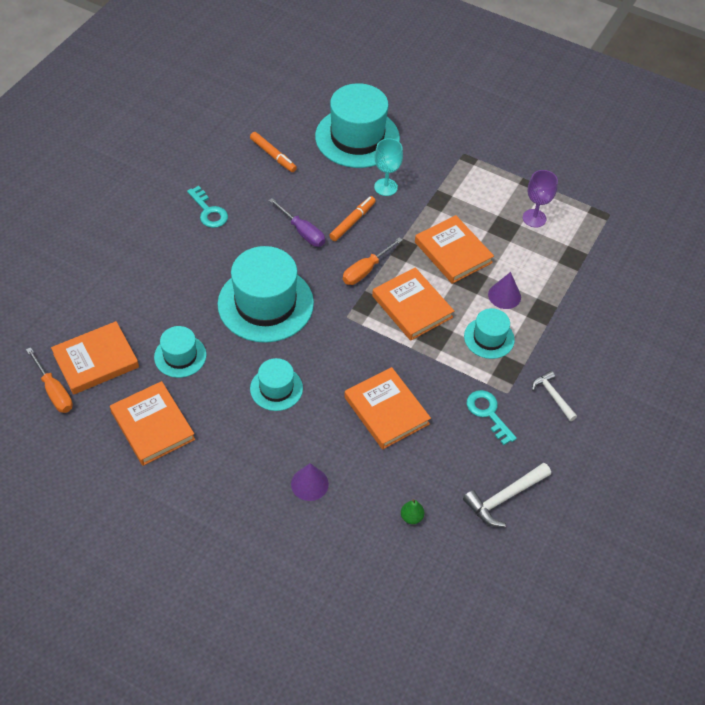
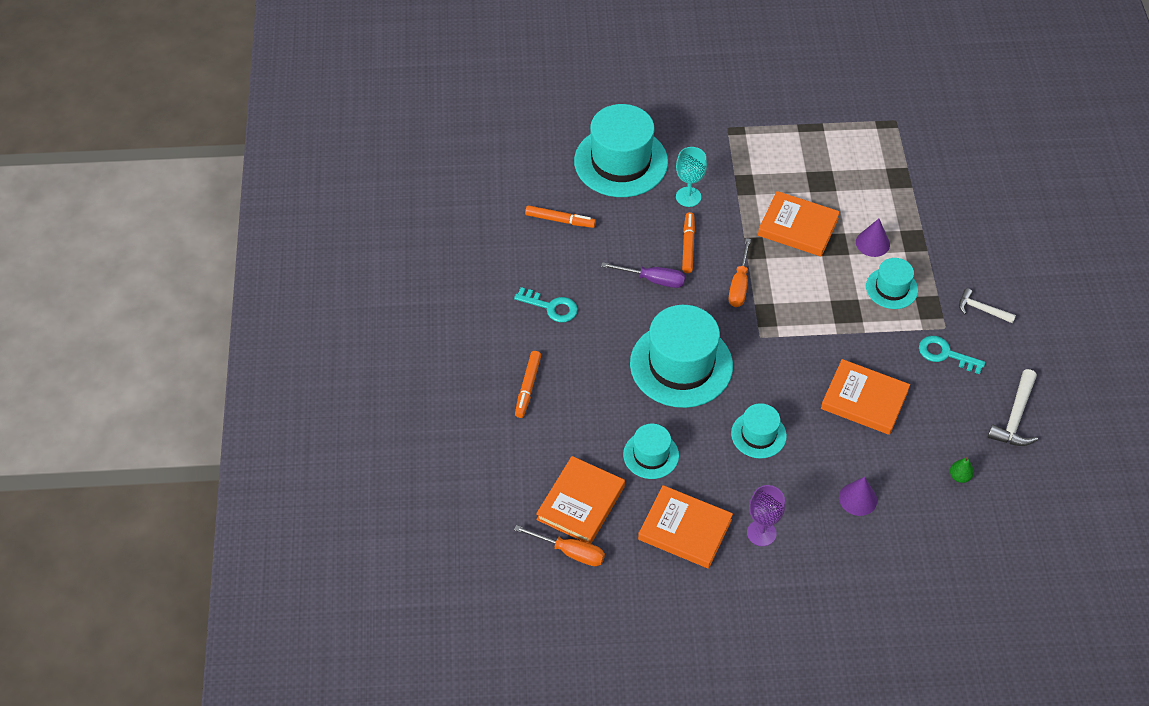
camera: 30 degrees left, 0 degrees up
orange book [372,267,454,341] -> none
purple goblet [523,170,558,228] -> purple goblet moved to [747,485,785,546]
none -> orange marker [515,351,541,418]

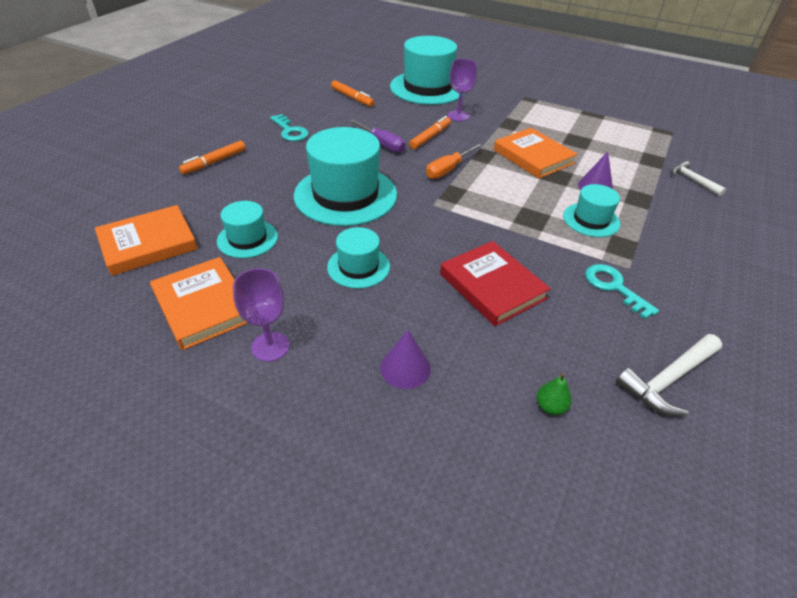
camera: 30 degrees right, 10 degrees down
orange screwdriver [514,525,605,566] -> none
turquoise goblet [676,147,707,207] -> purple goblet [448,59,477,121]
orange book [821,359,910,435] -> red book [440,241,551,326]
white hammer [959,288,1016,324] -> white hammer moved to [671,161,726,196]

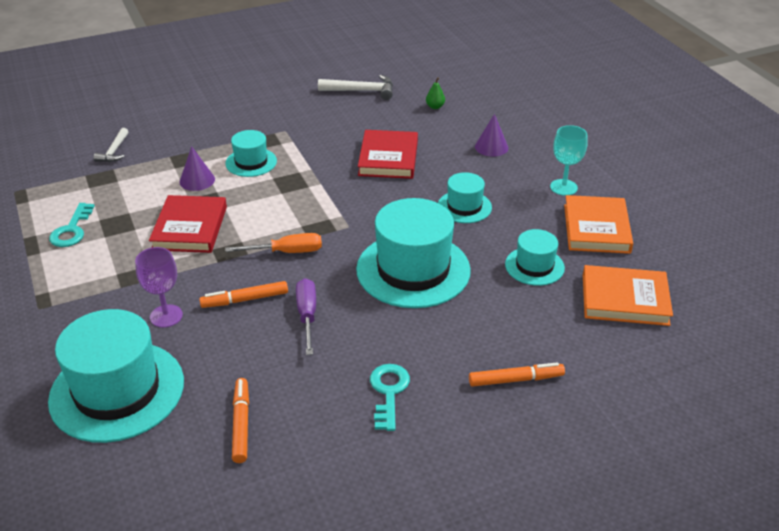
camera: 140 degrees left, 5 degrees down
purple goblet [233,268,289,362] -> turquoise goblet [550,125,587,196]
orange book [494,128,578,179] -> red book [149,195,227,253]
turquoise key [585,264,659,319] -> turquoise key moved to [49,203,95,247]

